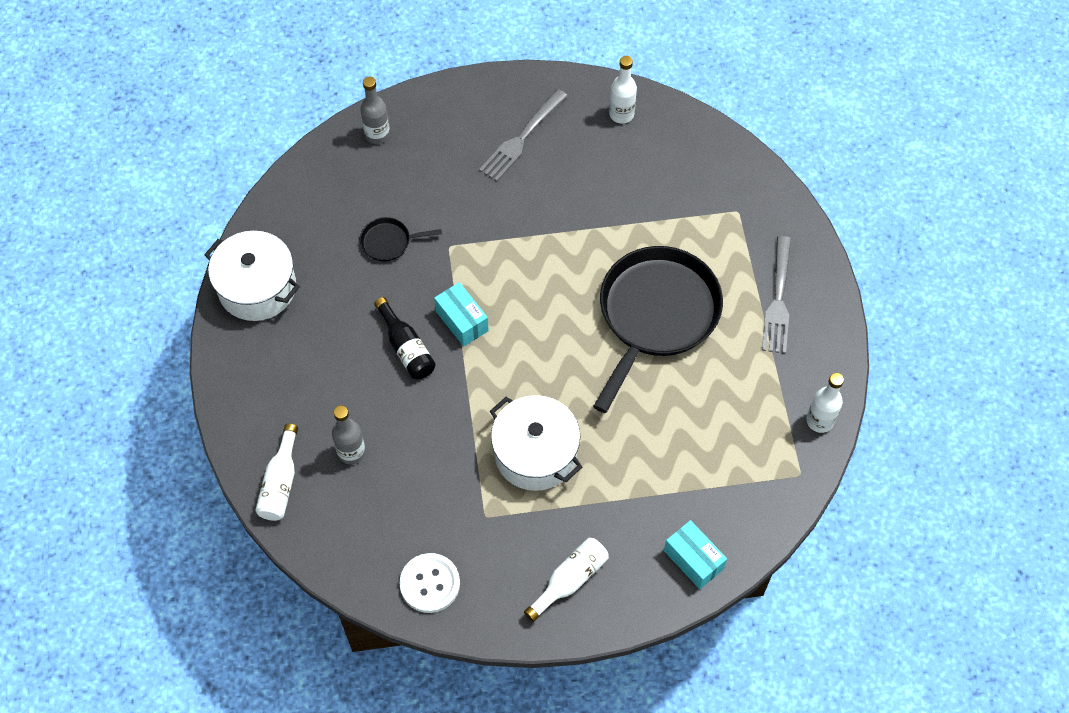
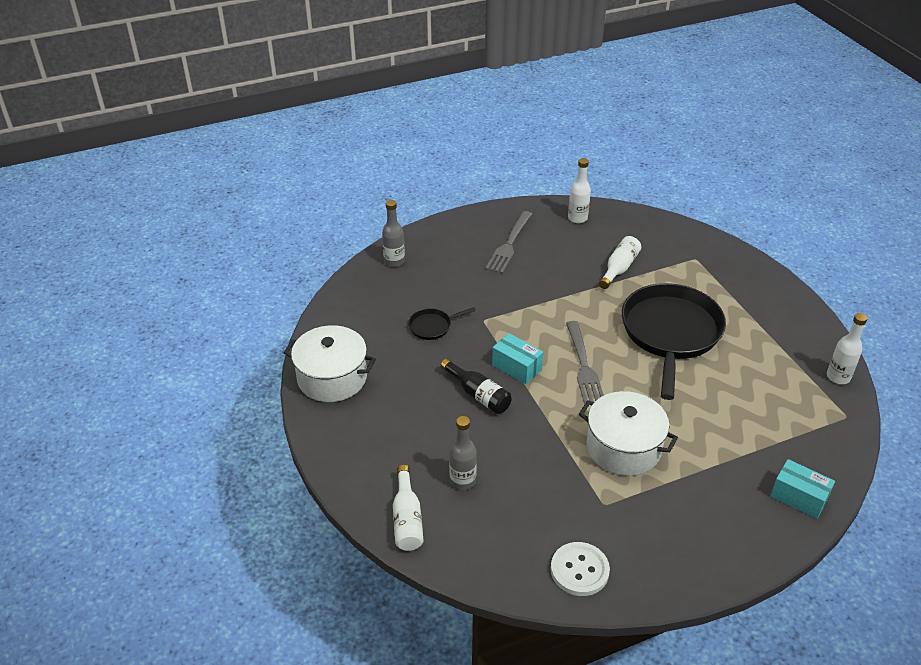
camera: 15 degrees left, 20 degrees down
white bottle [524,538,609,622] -> white bottle moved to [599,236,641,289]
grey fork [762,236,791,354] -> grey fork moved to [566,321,604,405]

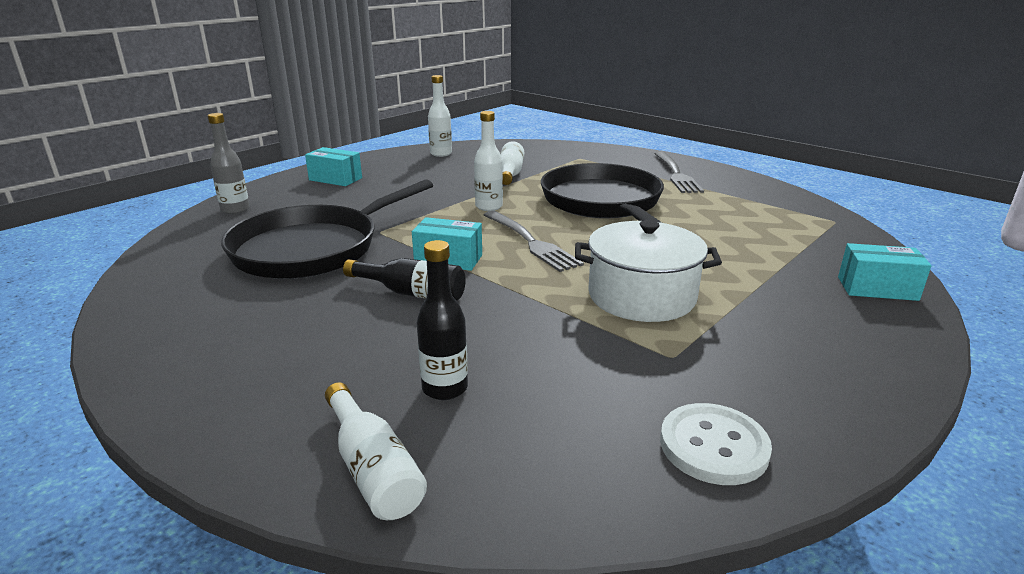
camera: 25 degrees left, 15 degrees down
white pot [284,325,376,402] -> none
black pan [408,307,476,340] -> black pan [221,179,433,279], size x2.39
grey bottle [449,416,477,490] -> black bottle [417,240,468,400]
grey fork [485,211,532,274] -> grey fork moved to [655,152,704,193]
white bottle [827,313,868,384] -> white bottle moved to [474,111,503,211]
none -> turquoise box [305,147,362,186]

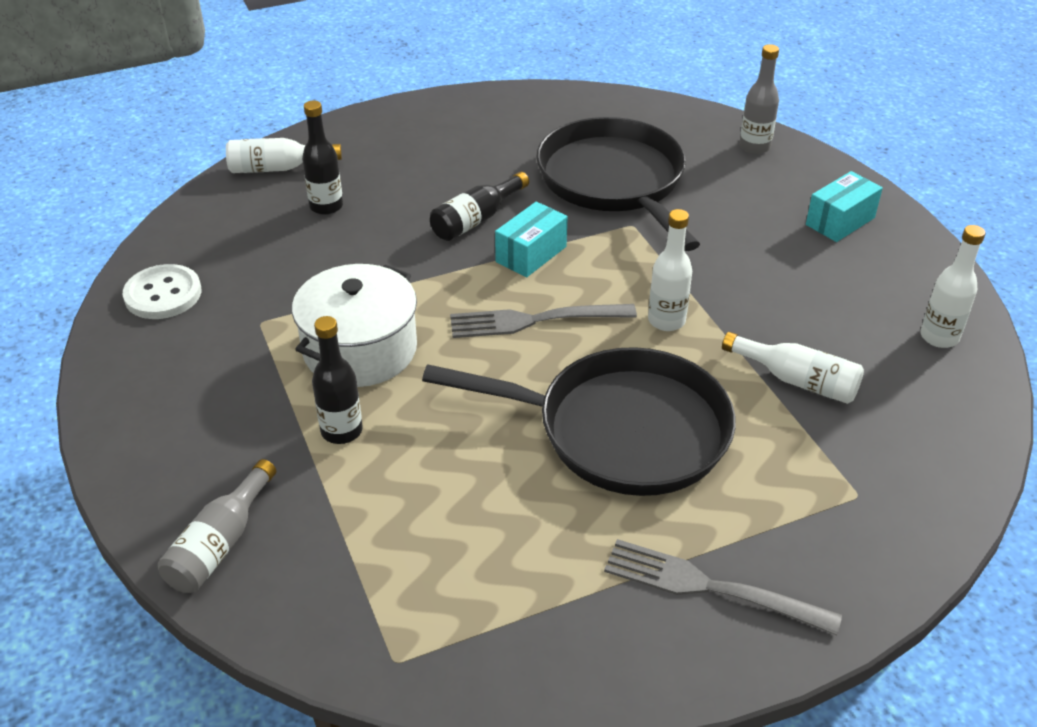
camera: 115 degrees right, 15 degrees up
turquoise box [838,243,932,301] -> grey bottle [158,459,276,593]
none -> black bottle [312,316,363,444]

